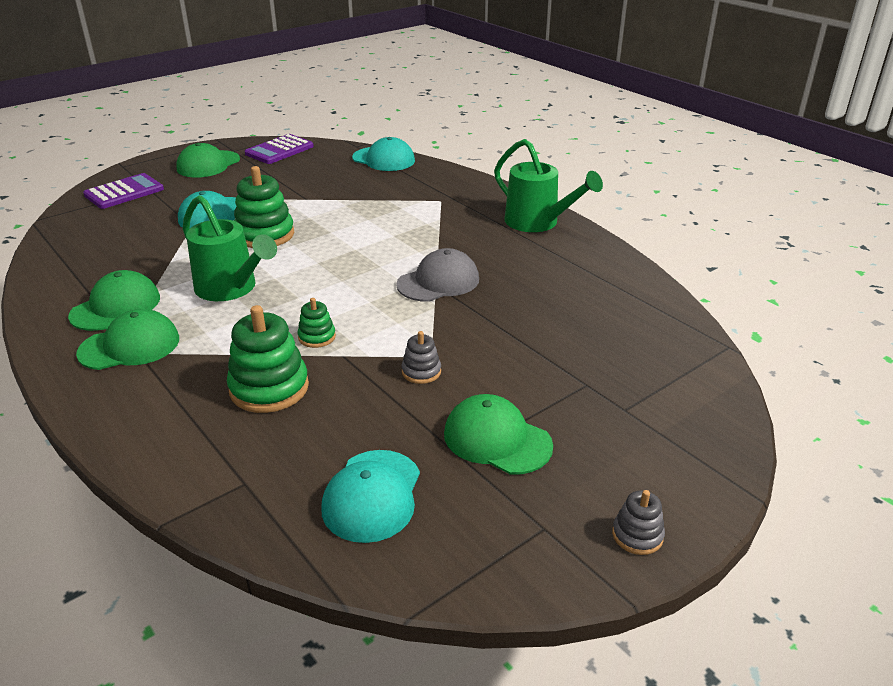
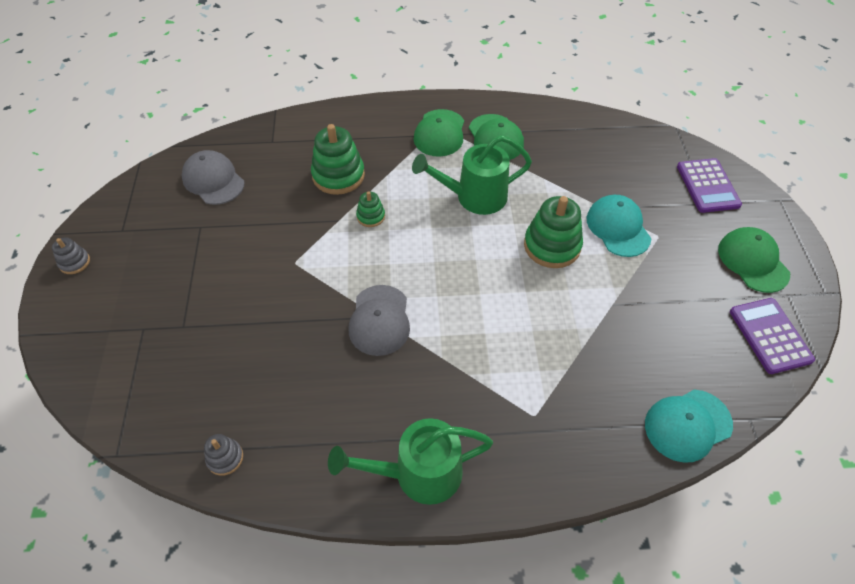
camera: 125 degrees right, 20 degrees up
turquoise cap [321,450,420,543] -> grey cap [181,150,244,205]
grey stacking toy [402,331,441,384] -> grey stacking toy moved to [204,434,243,476]
green cap [444,394,553,474] -> none

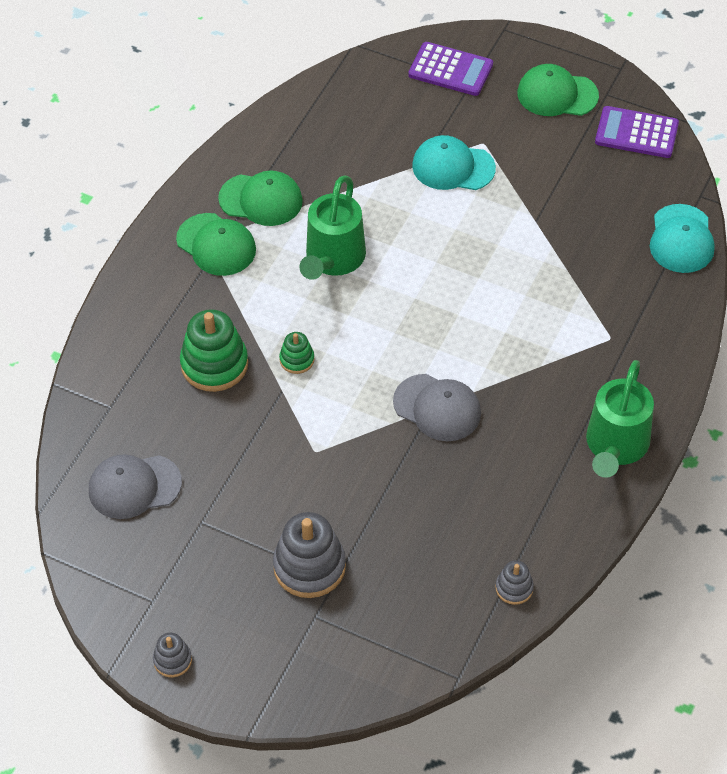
camera: 60 degrees left, 0 degrees up
green stacking toy [524,196,583,268] -> none
none -> grey stacking toy [273,512,346,598]

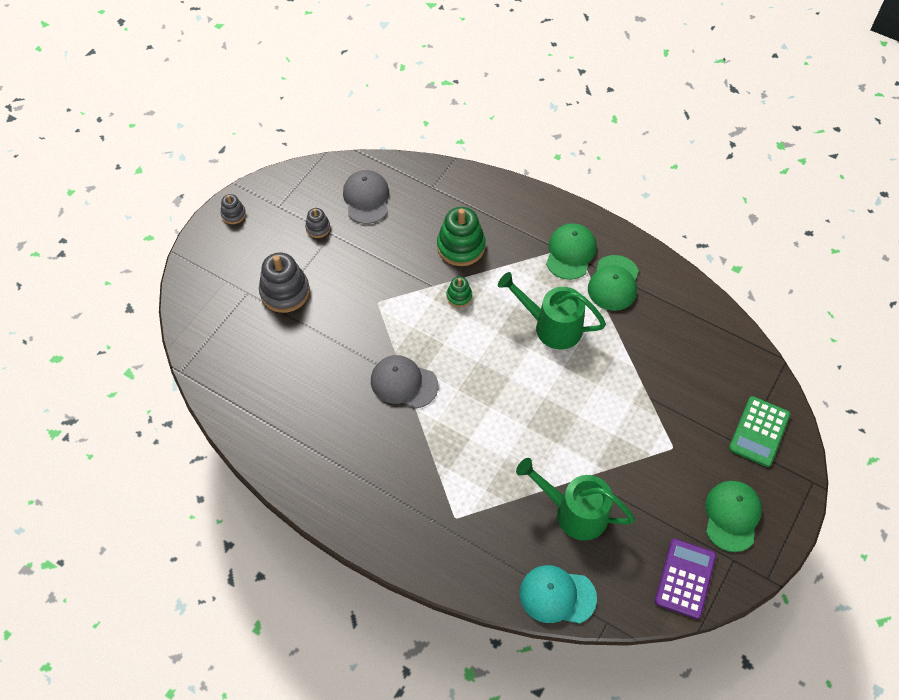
camera: 95 degrees right, 5 degrees up
green cap [176,213,256,276] -> green cap turned 150 degrees clockwise [546,223,597,280]
grey cap [393,374,481,441] -> grey cap turned 75 degrees clockwise [371,355,438,408]
purple calculator [408,42,493,96] -> green calculator [729,396,790,467]
turquoise cap [412,135,496,190] -> none
grey stacking toy [495,560,534,605] -> grey stacking toy moved to [305,208,331,238]
green watering can [586,360,654,478] -> green watering can moved to [516,458,635,541]

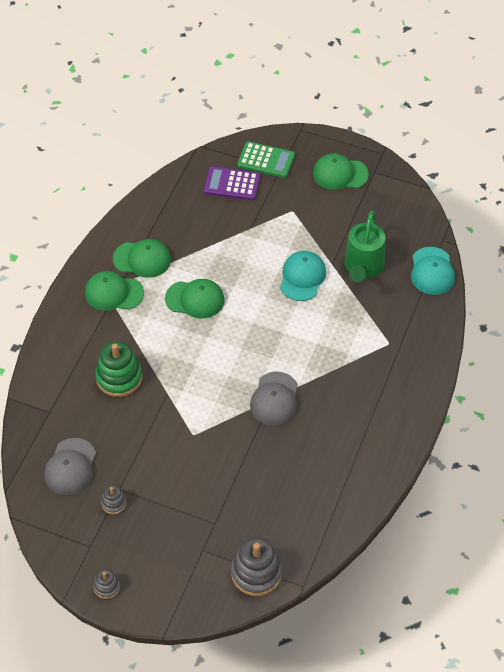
camera: 100 degrees left, 5 degrees down
grey stacking toy [259,253,310,313] -> grey stacking toy moved to [231,537,282,596]
grey cap [343,170,389,224] -> grey cap turned 60 degrees counterclockwise [44,438,96,495]
green stacking toy [446,276,472,307] -> none
green watering can [498,272,606,349] -> green cap [165,279,224,319]
purple calculator [655,539,716,619] -> purple calculator moved to [204,167,260,200]
none -> turquoise cap [280,251,326,301]

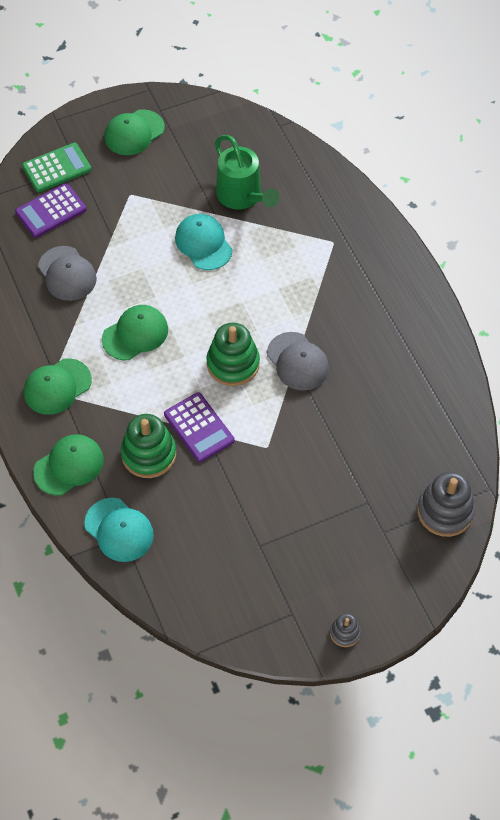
camera: 45 degrees left, 5 degrees up
grey cap [44,438,96,495] -> grey cap moved to [38,246,97,301]
grey stacking toy [101,484,127,514] -> none
green cap [113,239,171,278] -> green cap moved to [33,434,104,496]
turquoise cap [411,247,455,295] -> turquoise cap moved to [84,498,154,562]
none -> purple calculator [164,392,234,462]
none -> green stacking toy [206,323,260,386]

